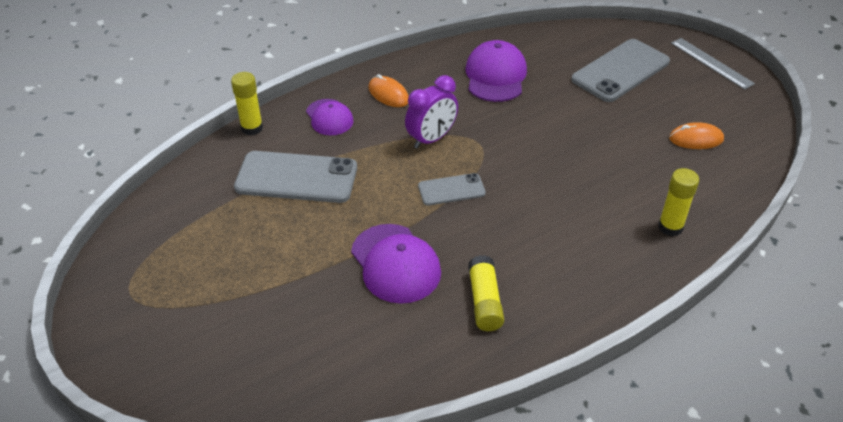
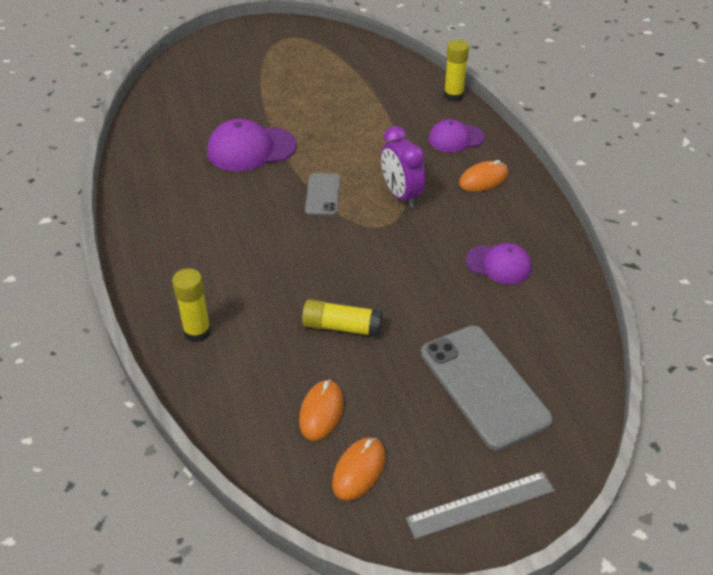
camera: 105 degrees right, 0 degrees up
grey phone [234,151,357,203] -> none
purple cap [465,40,527,102] -> purple cap [466,243,532,284], size x0.64
yellow glue stick [468,255,504,331] -> yellow glue stick moved to [302,299,383,337]
none -> orange mouse [332,437,386,501]

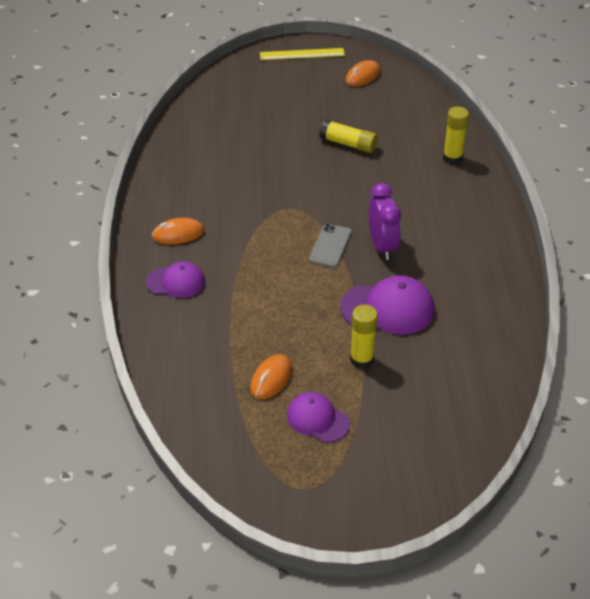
camera: 165 degrees left, 0 degrees up
orange mouse [299,380,344,441] -> orange mouse moved to [250,354,292,399]
purple clock [381,126,425,208] -> purple clock moved to [369,183,401,260]
grey ruler [406,472,555,539] -> yellow ruler [260,48,345,60]
grey phone [421,326,553,451] -> none
yellow glue stick [444,40,469,102] -> yellow glue stick moved to [350,305,378,369]
purple cap [466,243,532,284] -> purple cap moved to [287,392,350,443]

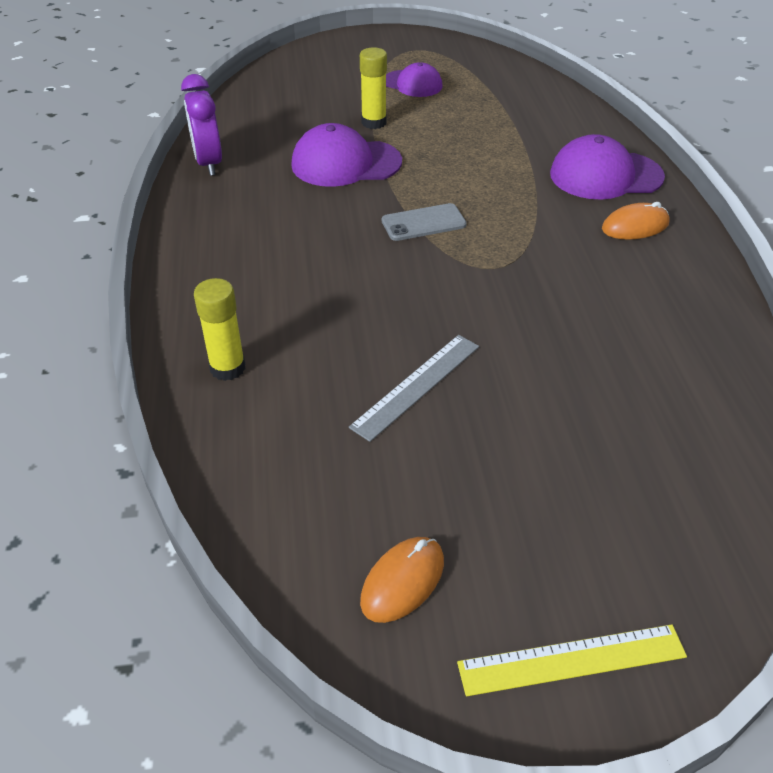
camera: 175 degrees right, 0 degrees up
purple cap [146,261,205,298] -> purple cap [550,134,665,200], size x1.56
orange mouse [250,354,292,399] -> none
grey phone [309,224,352,268] -> grey phone turned 60 degrees clockwise [382,203,467,241]
yellow glue stick [319,119,378,153] -> grey ruler [349,335,479,442]
purple clock [369,183,401,260] -> purple clock moved to [181,74,222,176]

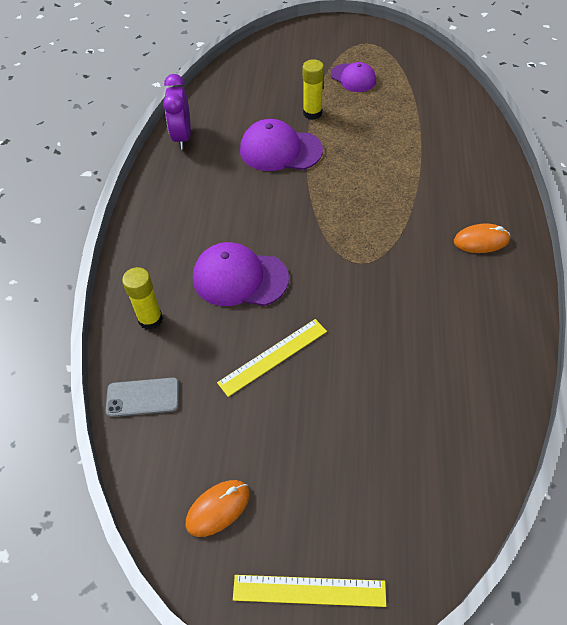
camera: 15 degrees right, 10 degrees up
grey ruler [349,335,479,442] -> yellow ruler [217,319,327,397]
grey phone [382,203,467,241] -> grey phone moved to [106,377,179,417]
purple cap [550,134,665,200] -> purple cap moved to [193,242,289,306]

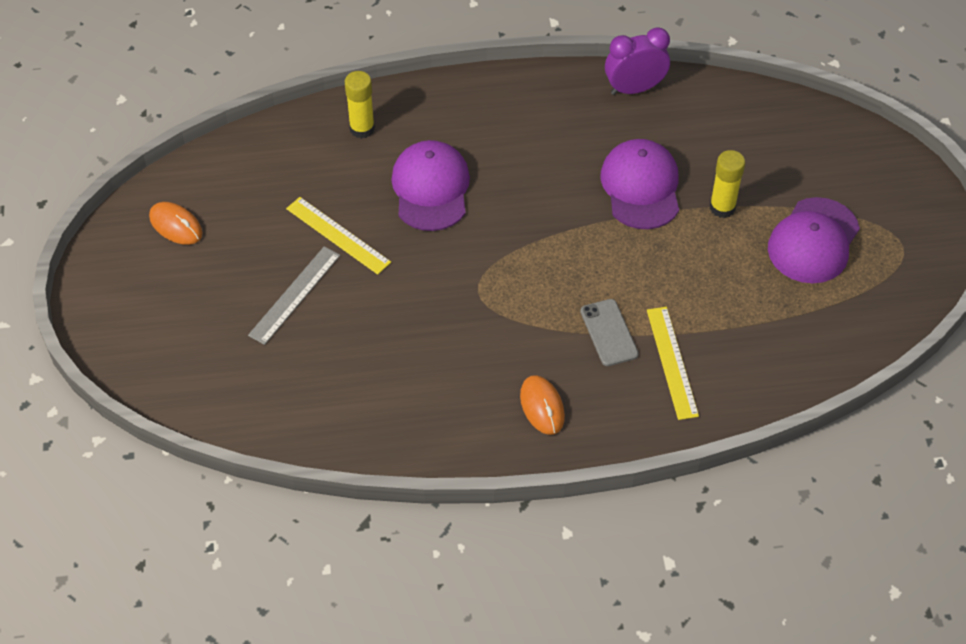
camera: 75 degrees right, 0 degrees up
grey phone [106,377,179,417] -> grey phone moved to [580,299,639,366]
yellow ruler [233,575,386,607] -> yellow ruler moved to [647,307,699,420]
purple cap [331,62,376,92] -> purple cap [768,197,860,283], size x1.56
none -> grey ruler [248,247,340,345]

